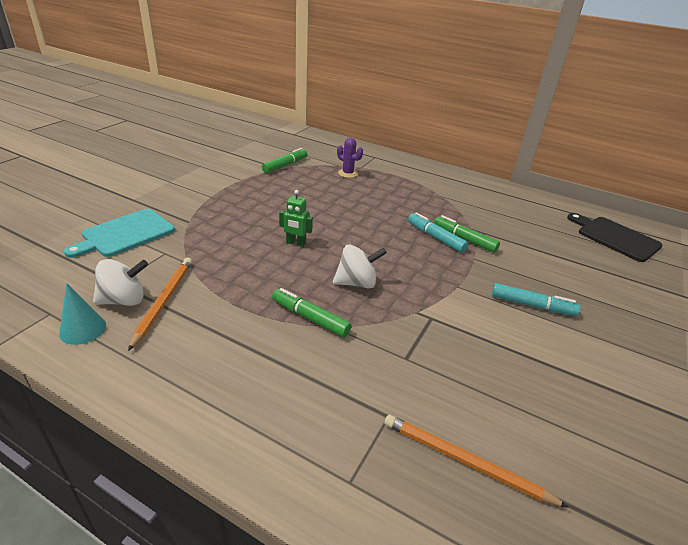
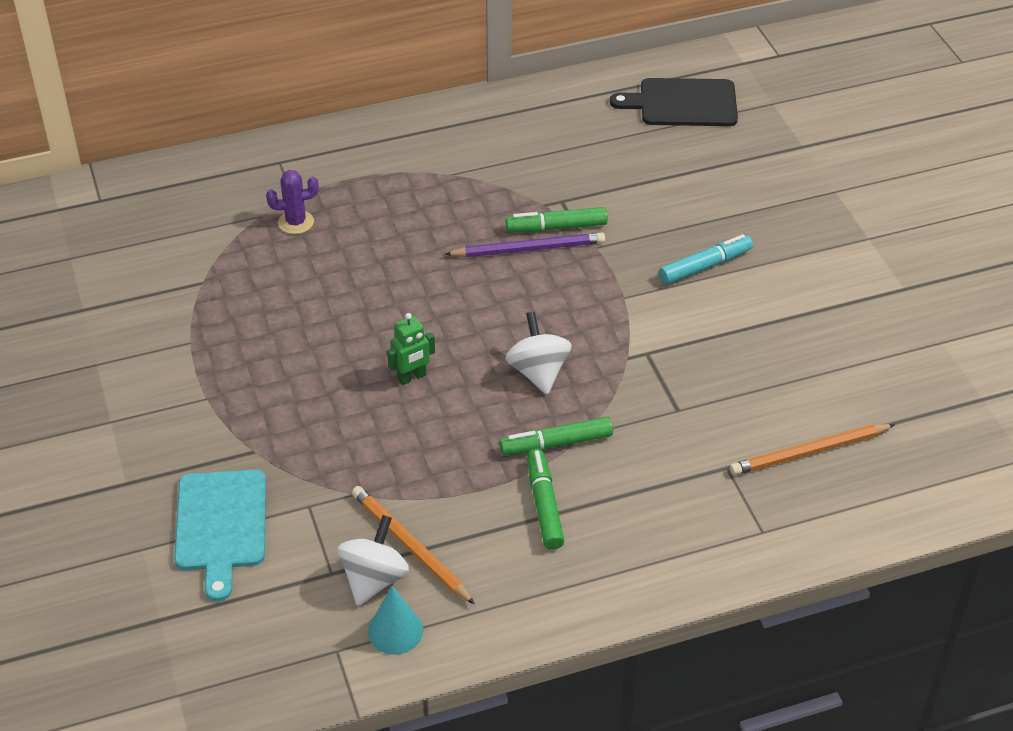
camera: 45 degrees left, 10 degrees up
green marker [262,148,307,173] -> green marker moved to [527,449,564,550]
white spinning top [333,244,387,289] -> white spinning top turned 45 degrees counterclockwise [505,312,572,395]
turquoise marker [408,212,468,253] -> purple pencil [445,233,605,257]

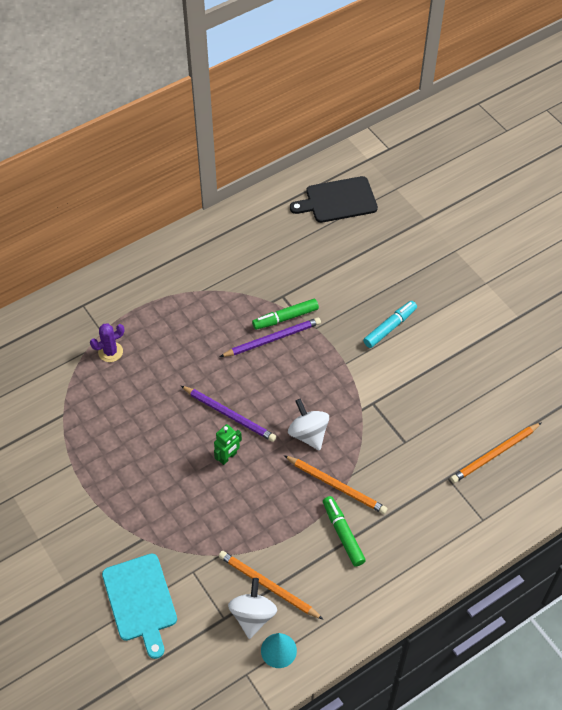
camera: 15 degrees left, 10 degrees up
green marker [499,417,613,455] -> orange pencil [284,455,388,514]
none -> purple pencil [181,386,276,442]

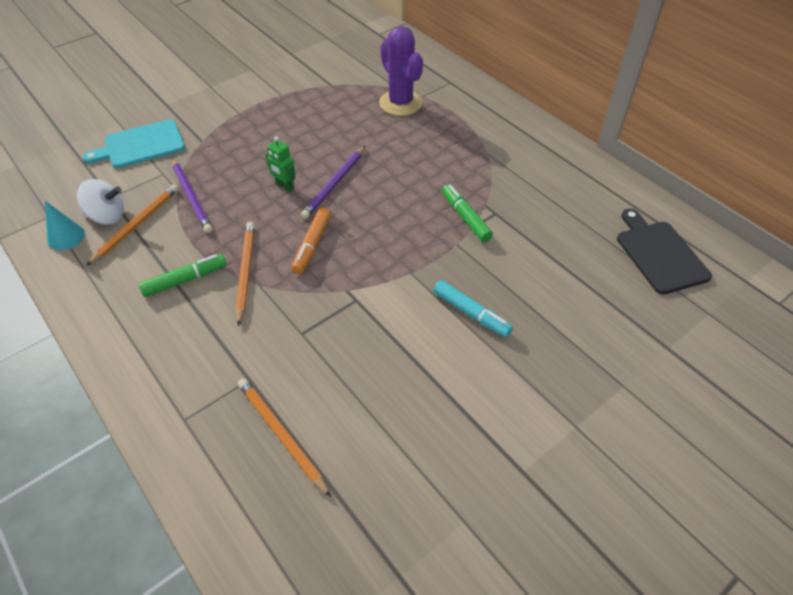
camera: 85 degrees right, 5 degrees down
purple cactus [90,323,124,362] -> purple cactus [379,26,423,116], size x1.85
purple pencil [220,317,321,357] -> purple pencil moved to [172,158,212,233]
orange pencil [284,455,388,514] -> orange pencil turned 150 degrees clockwise [236,222,255,326]
white spinning top [288,399,329,451] -> orange marker [292,208,331,274]

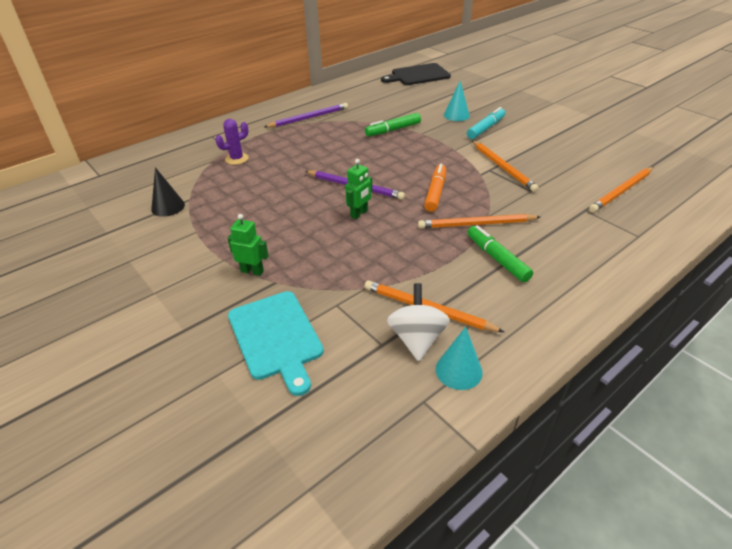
camera: 90 degrees left, 10 degrees down
purple pencil [172,158,212,233] -> purple pencil moved to [265,103,348,128]
orange marker [292,208,331,274] -> orange marker turned 90 degrees counterclockwise [424,164,446,212]
purple cactus [379,26,423,116] -> purple cactus [215,119,249,165], size x0.54
none -> black cone [151,167,185,217]
none -> green robot [227,214,269,276]
none -> turquoise cone [444,81,470,121]
none -> orange pencil [472,141,539,192]

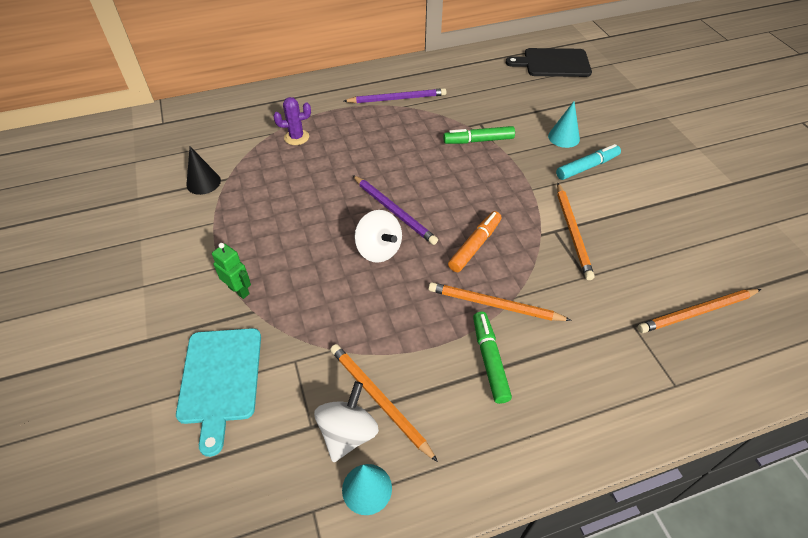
camera: 20 degrees right, 10 degrees up
green robot [345,159,372,219] -> white spinning top [355,210,402,263]

